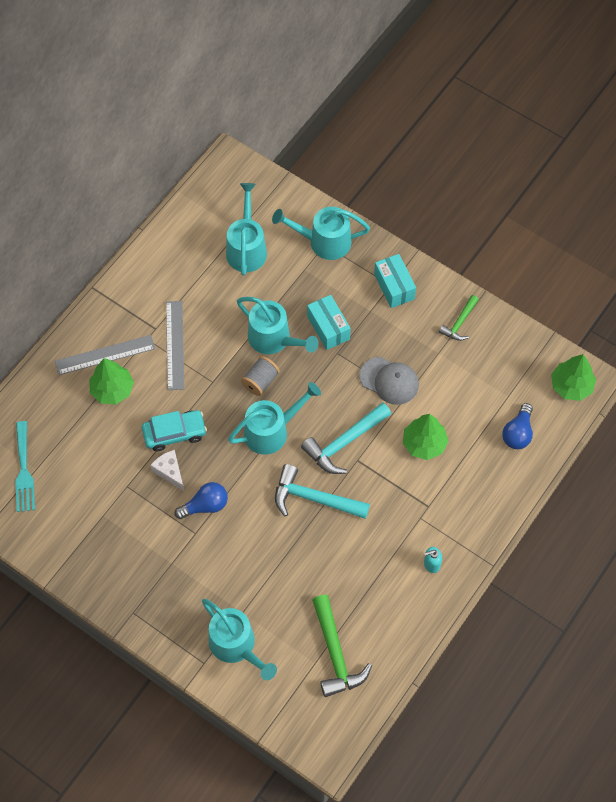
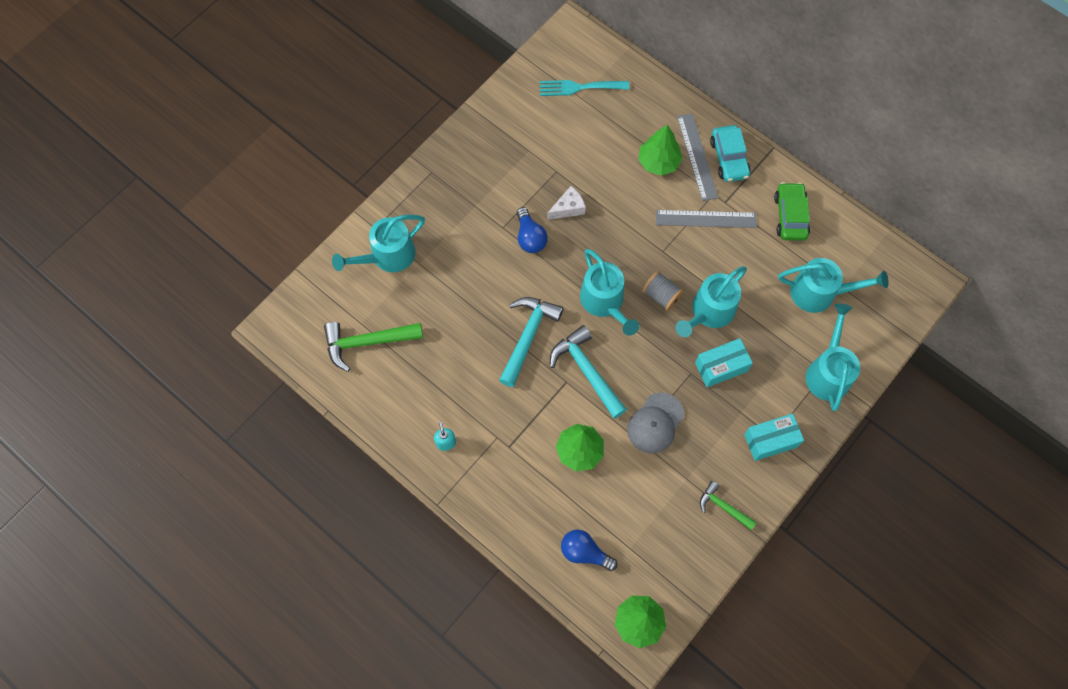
camera: 95 degrees right, 5 degrees up
turquoise car [142,410,207,452] -> turquoise car moved to [710,125,751,182]
none -> green car [774,182,810,241]

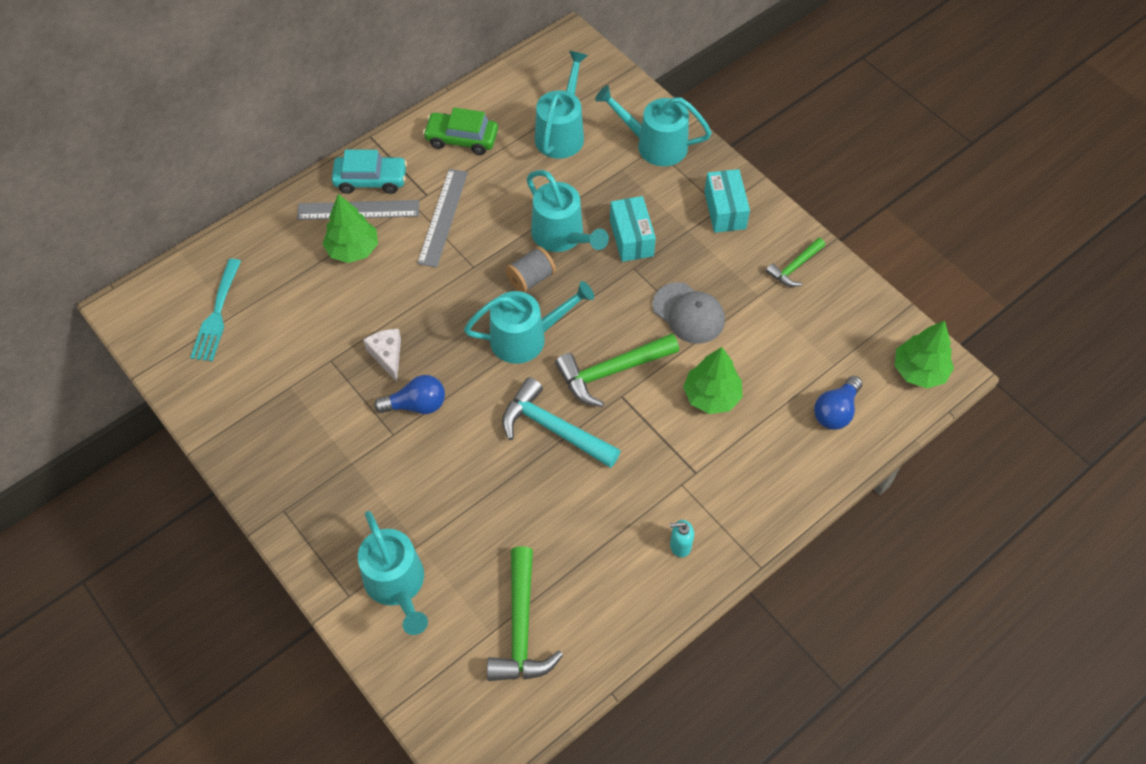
camera: 80 degrees left, 10 degrees down
turquoise hammer [550,325,627,419] -> green hammer [555,333,679,407]

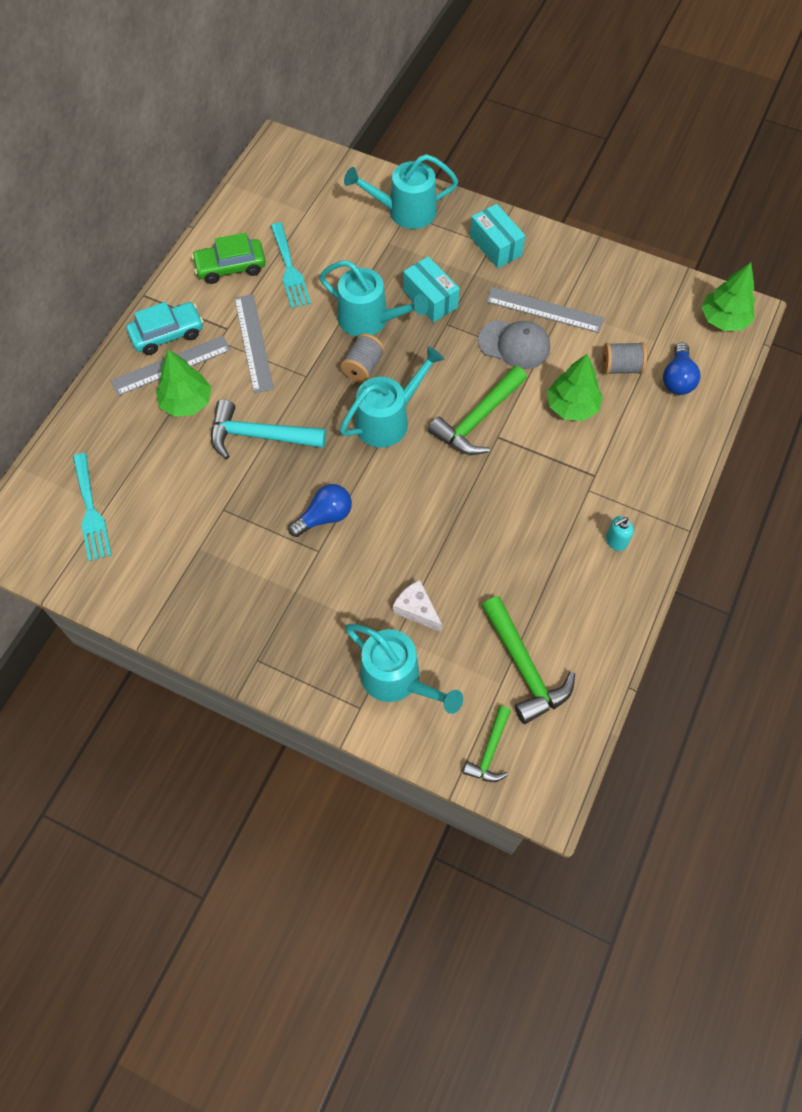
camera: 25 degrees left, 5 degrees up
white cheese [363,329,401,382] -> white cheese moved to [393,580,442,632]
turquoise hammer [502,377,621,468] -> turquoise hammer moved to [211,399,326,459]
turquoise watering can [535,51,588,159] -> none
green hammer [766,238,825,287] -> green hammer moved to [463,706,511,782]
none -> turquoise fork [271,222,311,308]
none -> grey ruler [486,287,604,333]
none -> grey spool [602,342,647,375]

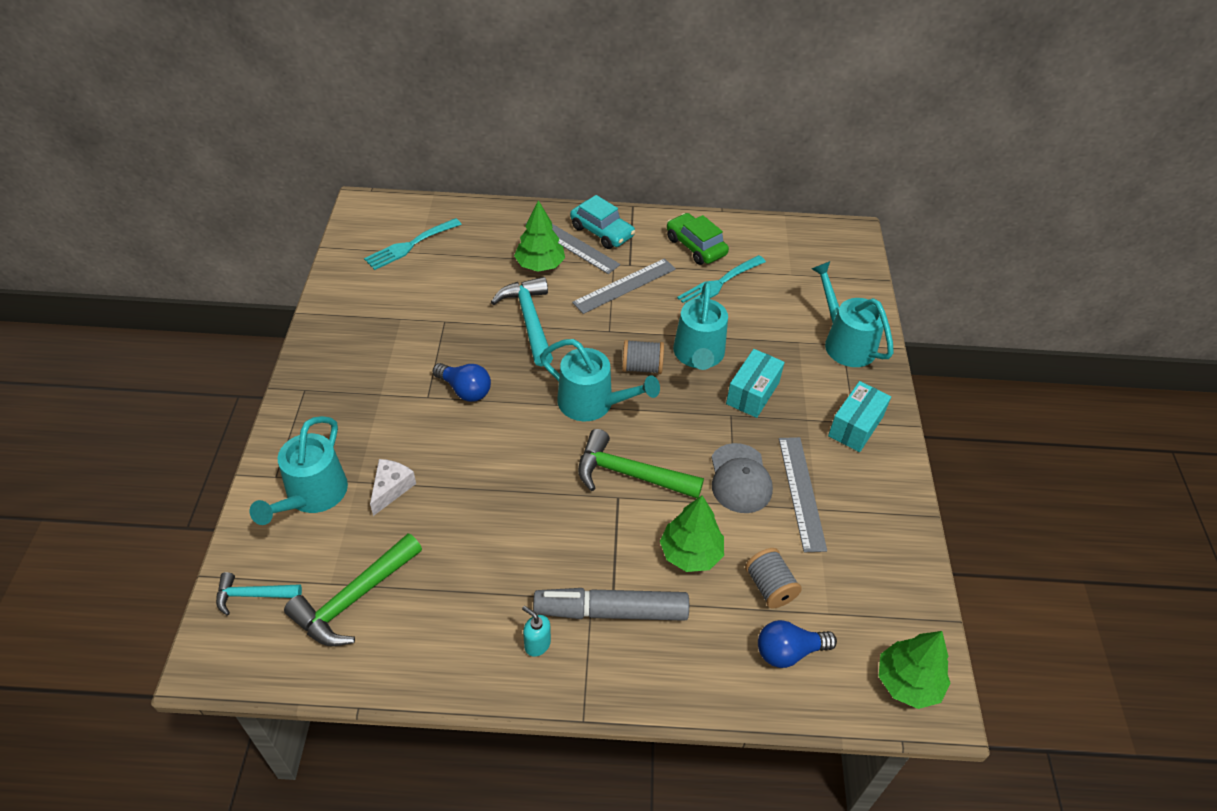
camera: 65 degrees right, 15 degrees down
green hammer [463,706,511,782] -> turquoise hammer [216,572,302,616]
none -> grey marker [533,588,689,621]

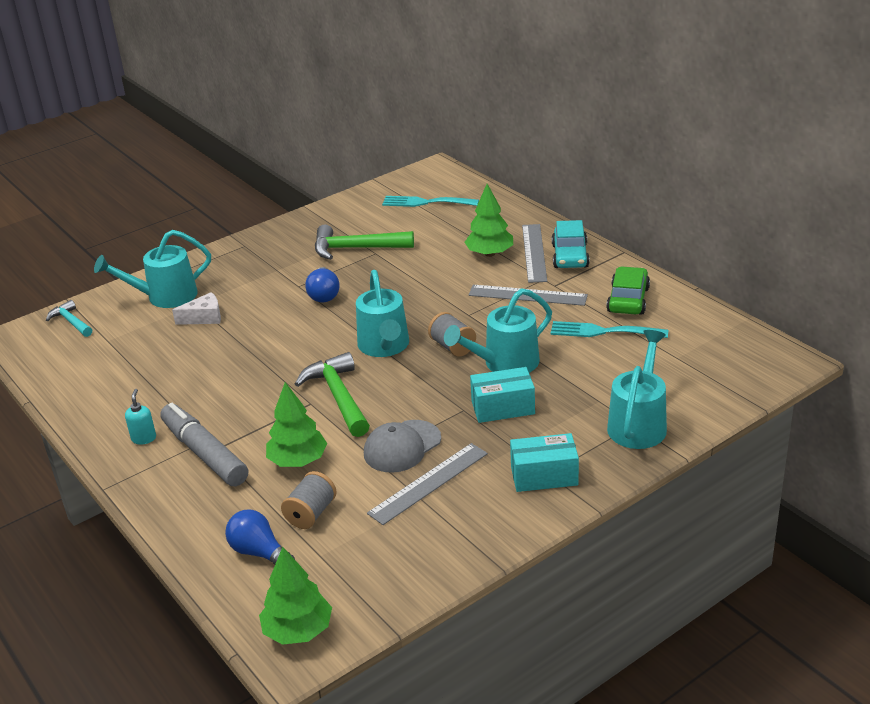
camera: 55 degrees right, 15 degrees down
green hammer [284,533,422,646] -> green hammer moved to [315,224,414,260]
turquoise hammer [491,277,553,367] -> none

